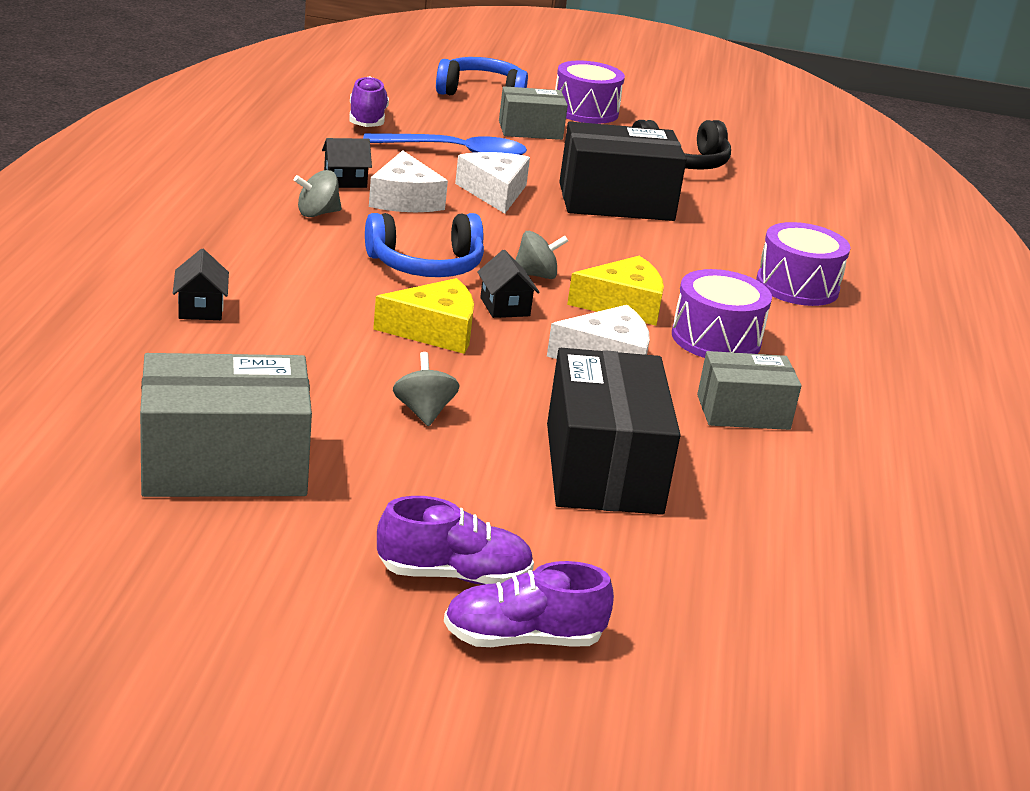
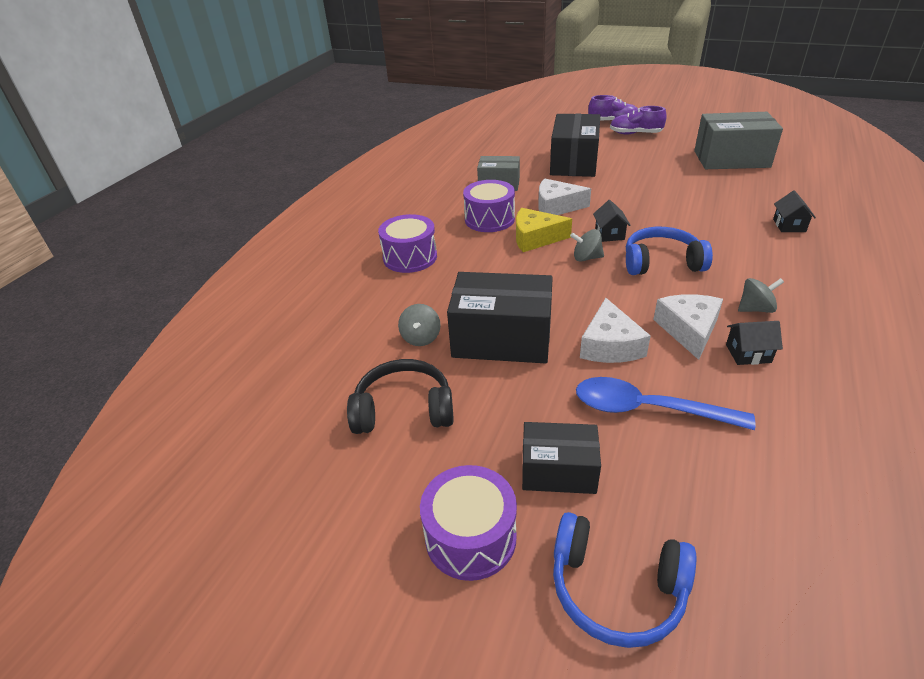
camera: 160 degrees left, 10 degrees up
purple shoe [349,76,389,127] -> none
yellow cheese [373,278,474,354] -> none
grey spinning top [393,352,460,426] -> grey spinning top moved to [398,304,441,346]
grey box [499,86,568,140] -> black box [522,422,601,494]

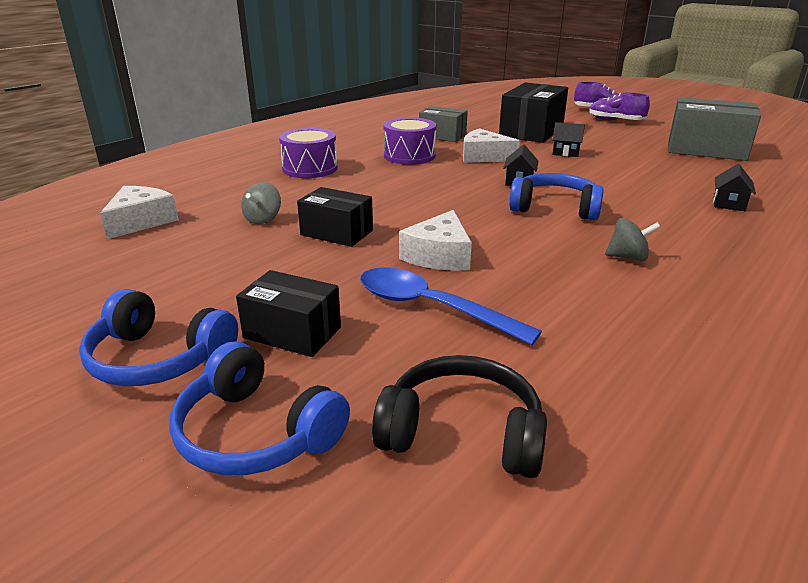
camera: 15 degrees right, 10 degrees down
black headphones [347,359,454,434] -> black headphones moved to [372,355,547,478]
purple drum [420,465,517,581] -> blue headphones [79,289,238,386]
black box [447,272,553,363] -> black box [297,187,373,247], size x0.61
yellow cheese [516,208,572,252] -> none
grey spinning top [570,229,604,262] -> none
white cheese [653,294,723,360] -> white cheese moved to [100,186,179,239]
black house [726,321,783,365] -> black house moved to [553,122,585,157]

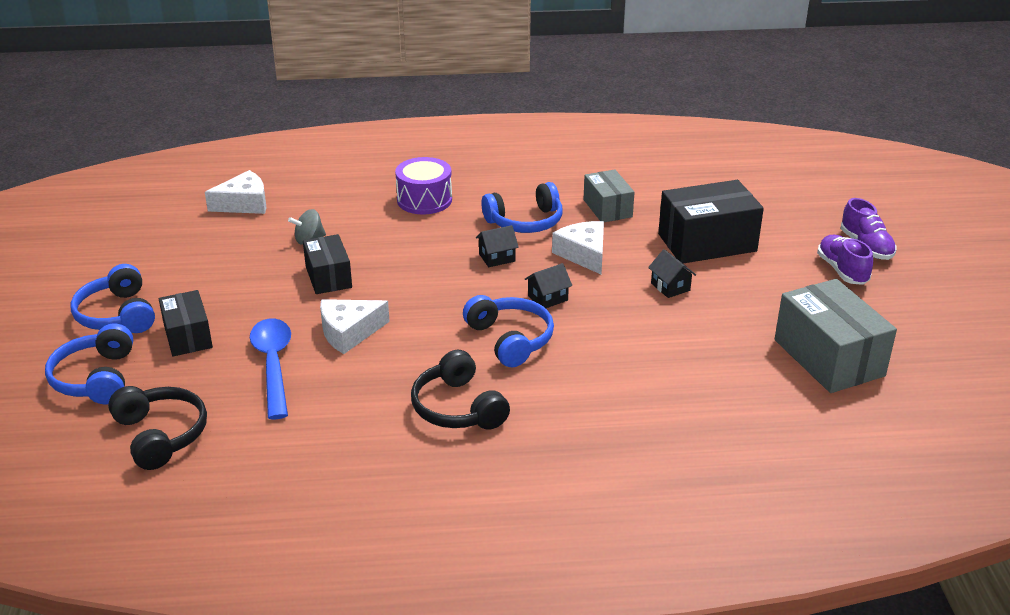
camera: 45 degrees right, 5 degrees up
purple drum [383,118,436,164] -> blue headphones [481,182,563,233]
grey spinning top [605,218,660,261] -> black headphones [411,350,510,430]
black house [713,164,756,211] -> black house moved to [476,225,519,267]

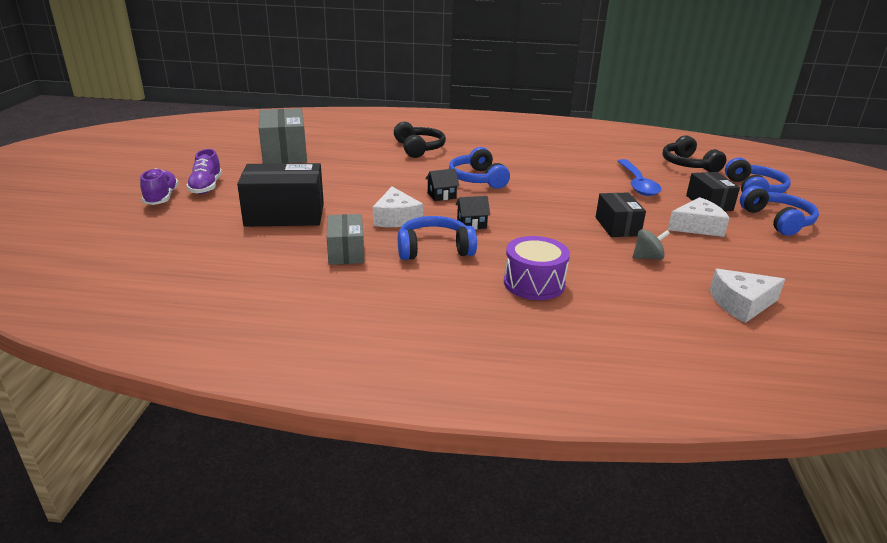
camera: 170 degrees left, 5 degrees down
white cheese [320,299,390,354] -> white cheese moved to [668,197,729,237]
black headphones [411,350,510,430] -> black headphones moved to [394,122,446,158]
black house [648,249,696,298] -> none

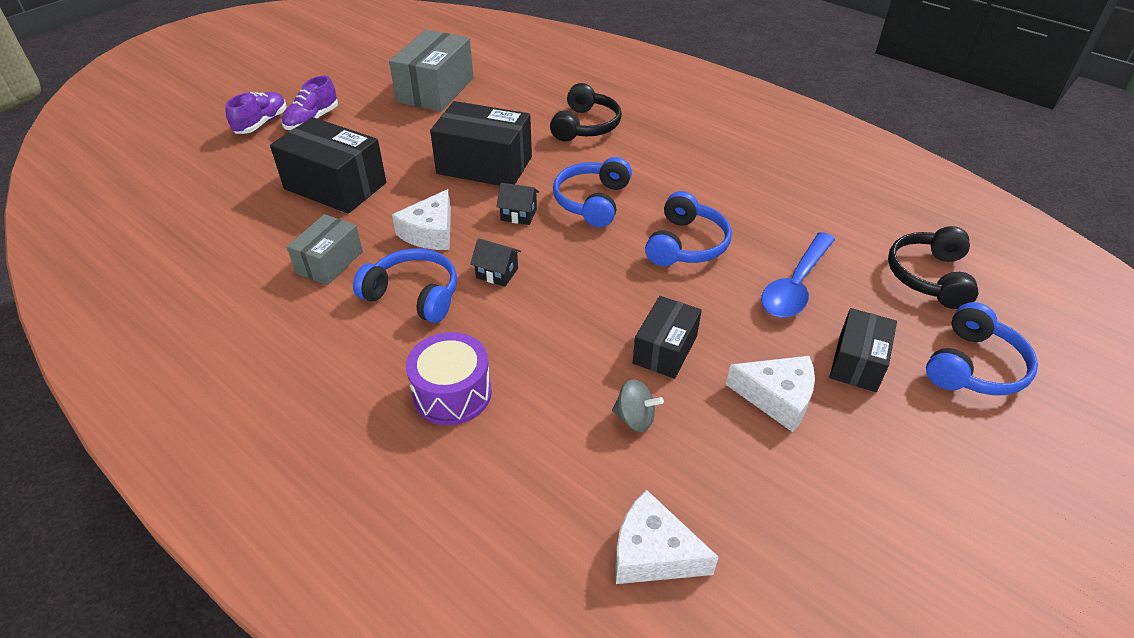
camera: 35 degrees right, 15 degrees up
blue headphones [740,186,819,236] -> blue headphones moved to [645,191,732,266]
none -> black box [430,101,532,186]

